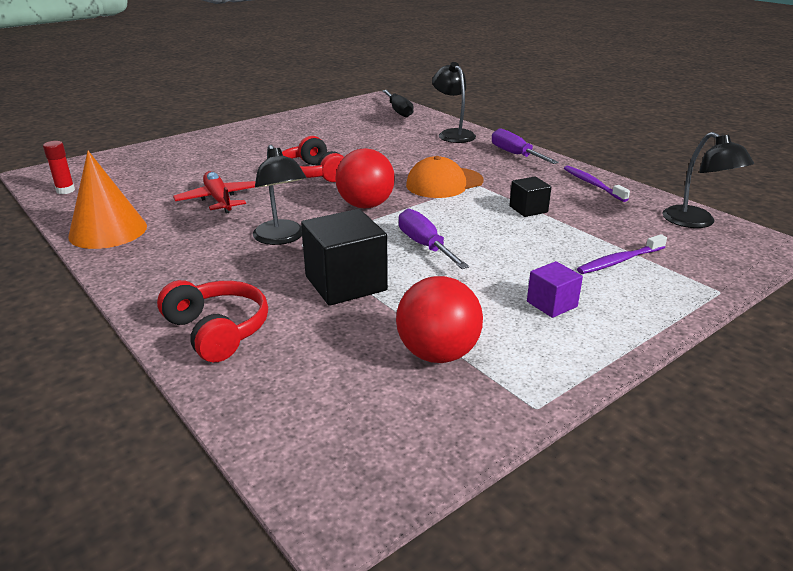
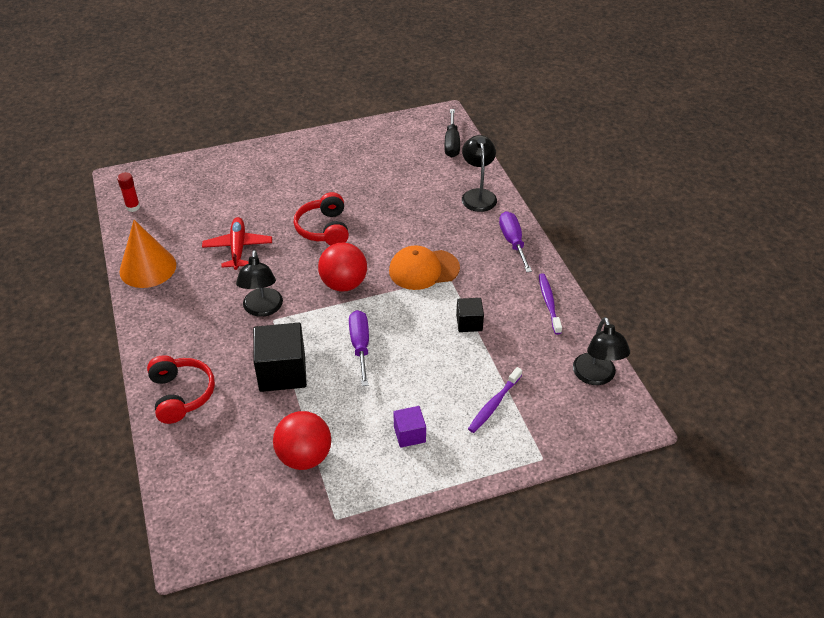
camera: 20 degrees right, 15 degrees up
purple toothbrush [577,234,667,274] -> purple toothbrush turned 45 degrees counterclockwise [468,367,522,433]

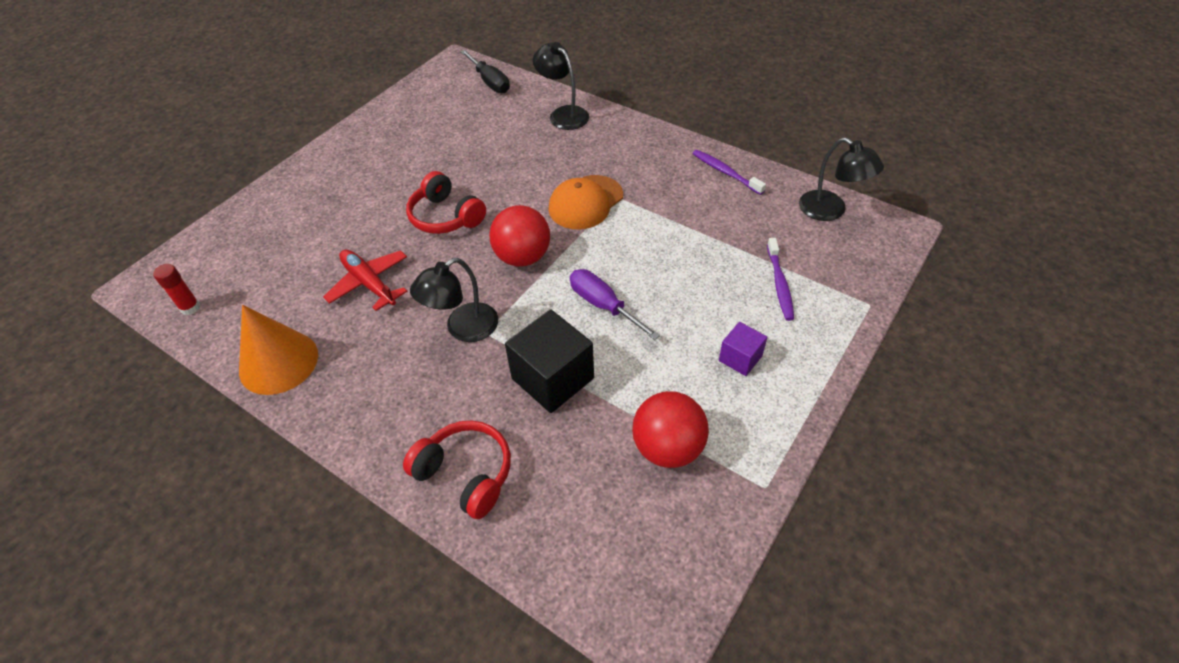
camera: 35 degrees left, 5 degrees up
black lamp [236,250,283,317] -> black lamp turned 90 degrees clockwise [410,258,498,342]
black cube [456,298,484,332] -> none
purple screwdriver [499,211,532,272] -> none

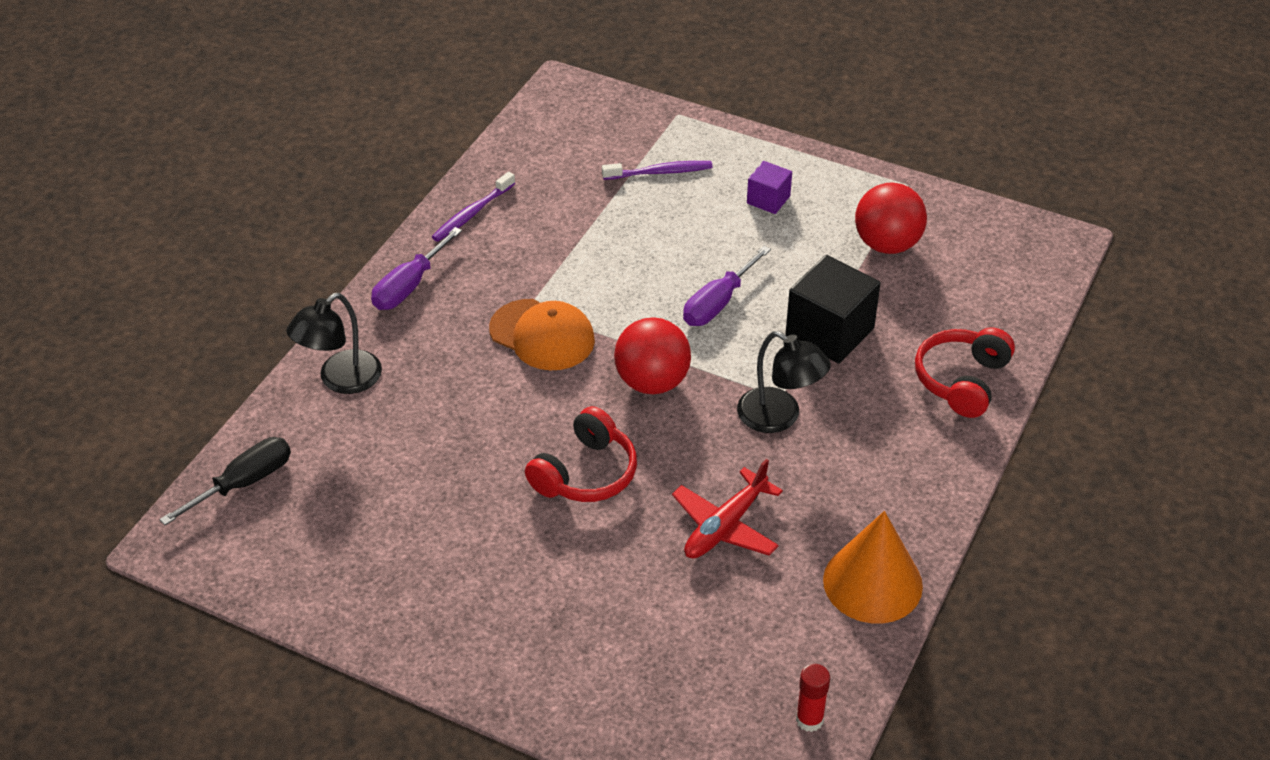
camera: 100 degrees left, 5 degrees down
black lamp [799,137,884,221] -> none
none -> purple screwdriver [371,227,462,310]

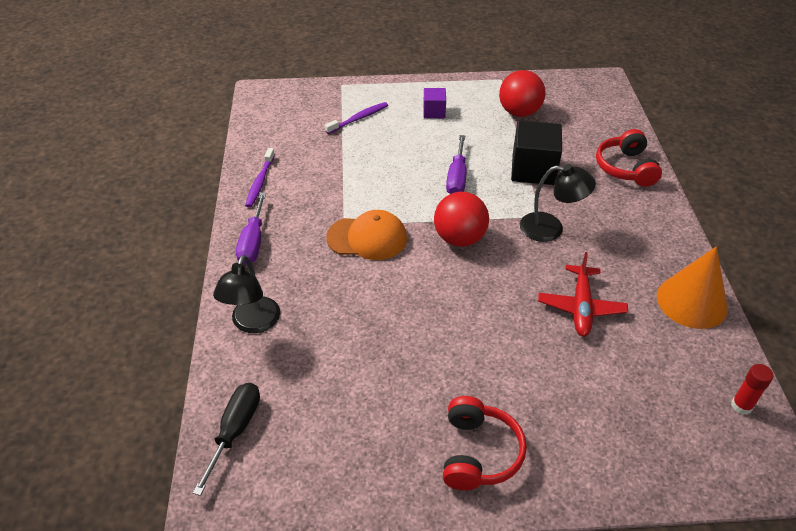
camera: 30 degrees left, 0 degrees up
red headphones [525,406,637,502] -> red headphones moved to [443,396,527,490]

